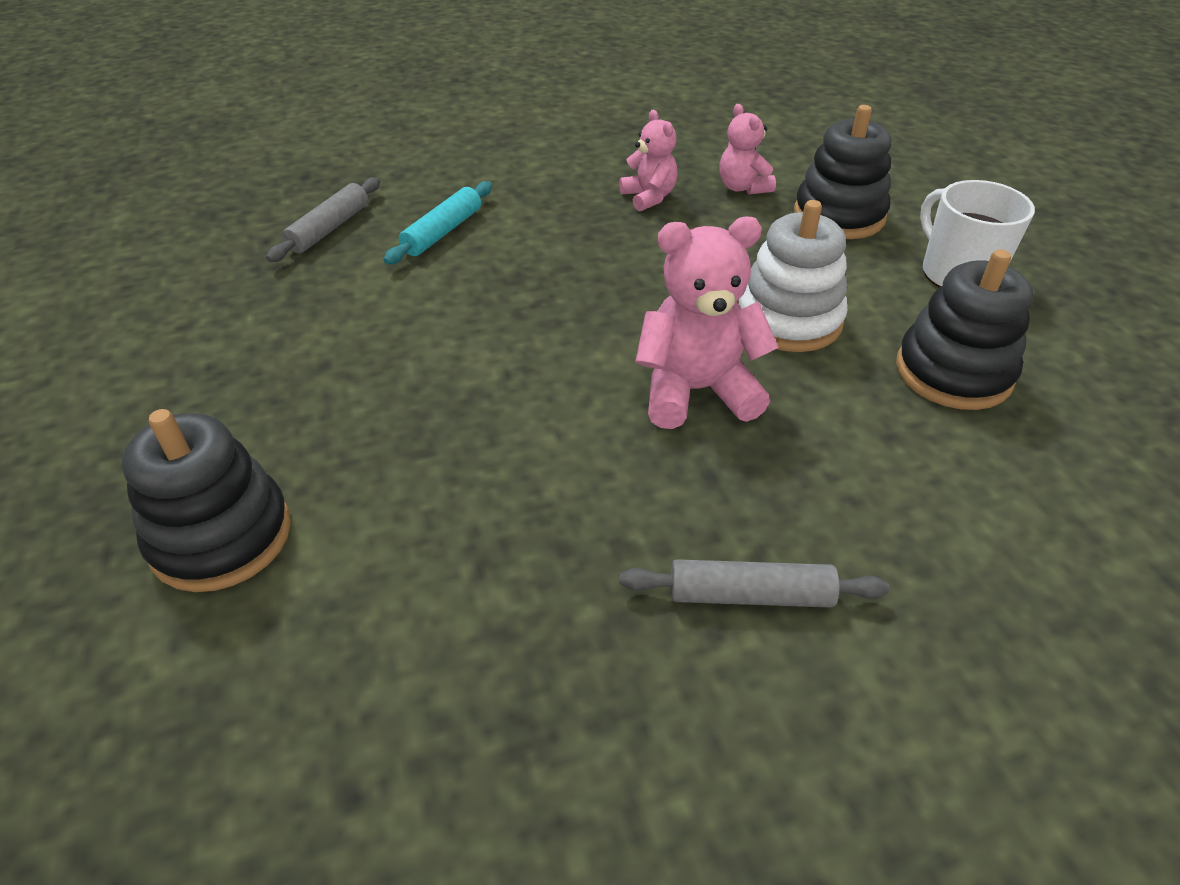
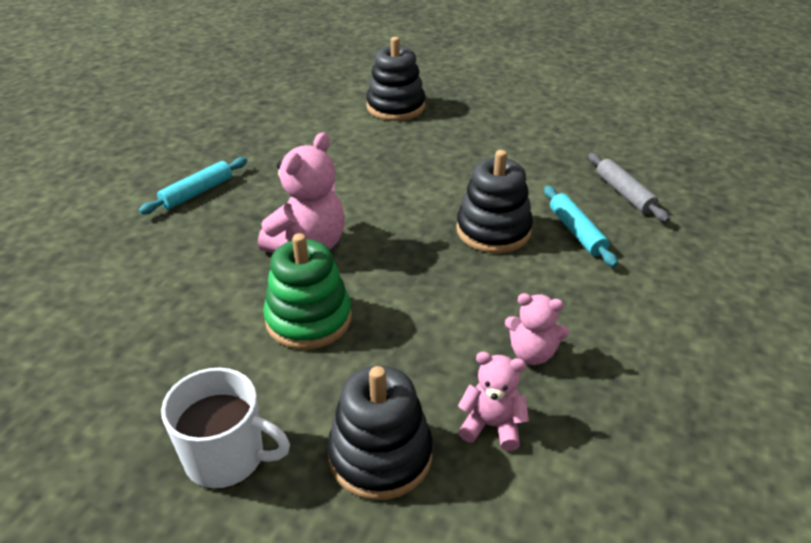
camera: 130 degrees right, 5 degrees down
grey rolling pin [620,559,889,608] -> turquoise rolling pin [139,157,247,214]
white stacking toy [739,200,848,352] -> green stacking toy [263,233,352,350]
black stacking toy [896,249,1033,410] -> black stacking toy moved to [456,150,533,253]

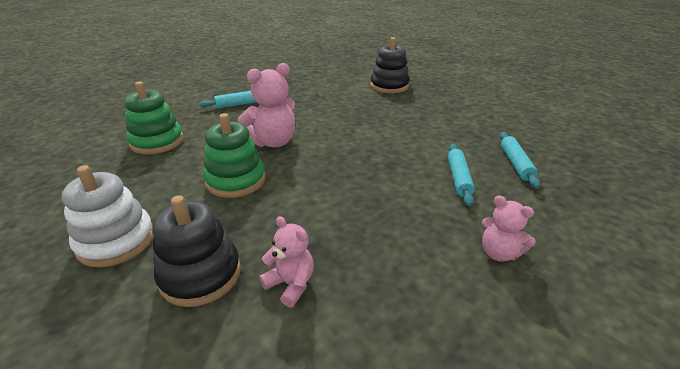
camera: 25 degrees right, 5 degrees down
white mug [161,368,290,489] -> white stacking toy [61,165,154,267]
black stacking toy [456,150,533,253] -> none
pink teddy bear [505,293,569,365] -> pink teddy bear moved to [482,195,536,262]
grey rolling pin [588,153,670,222] -> turquoise rolling pin [500,132,540,188]
none -> green stacking toy [124,81,184,155]

